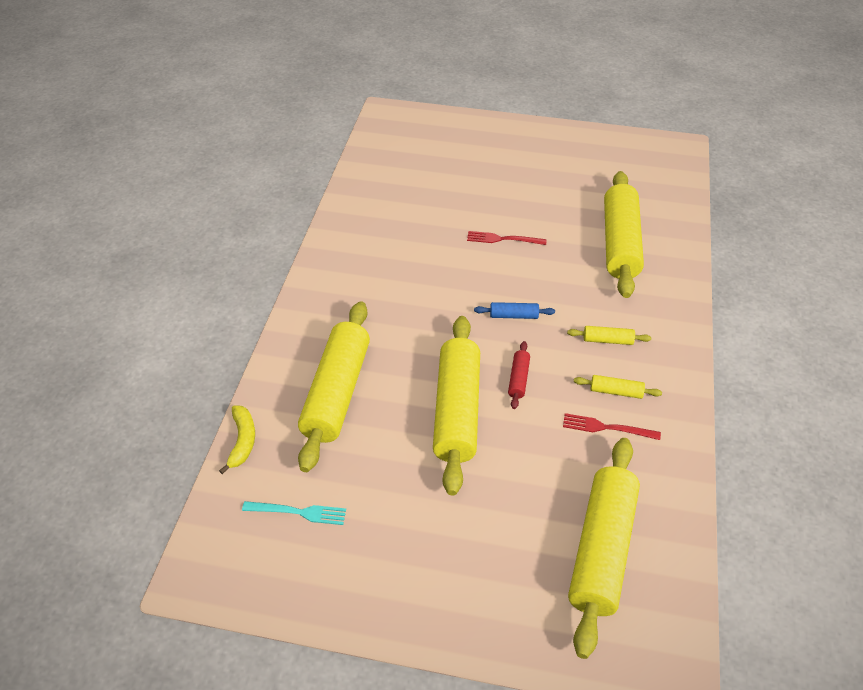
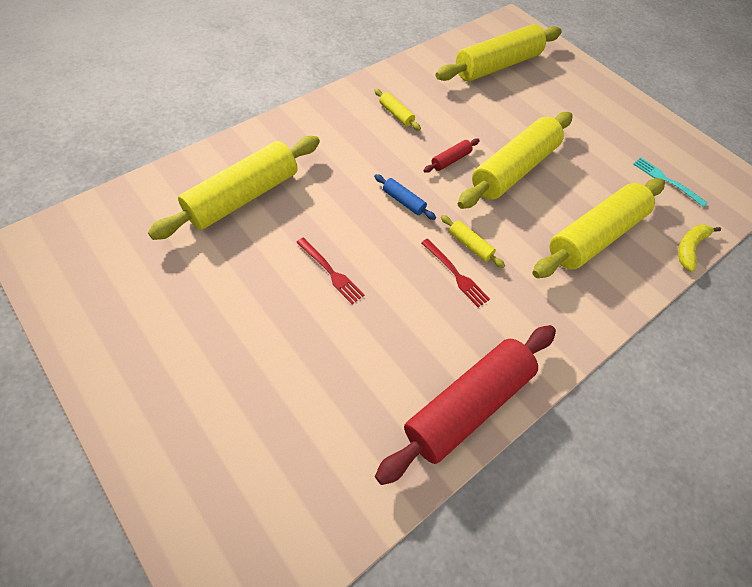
camera: 145 degrees left, 10 degrees up
red fork [563,413,661,440] -> red fork moved to [421,238,490,308]
yellow rolling pin [567,326,651,345] -> yellow rolling pin moved to [441,215,505,268]
none -> red rolling pin [375,325,556,485]

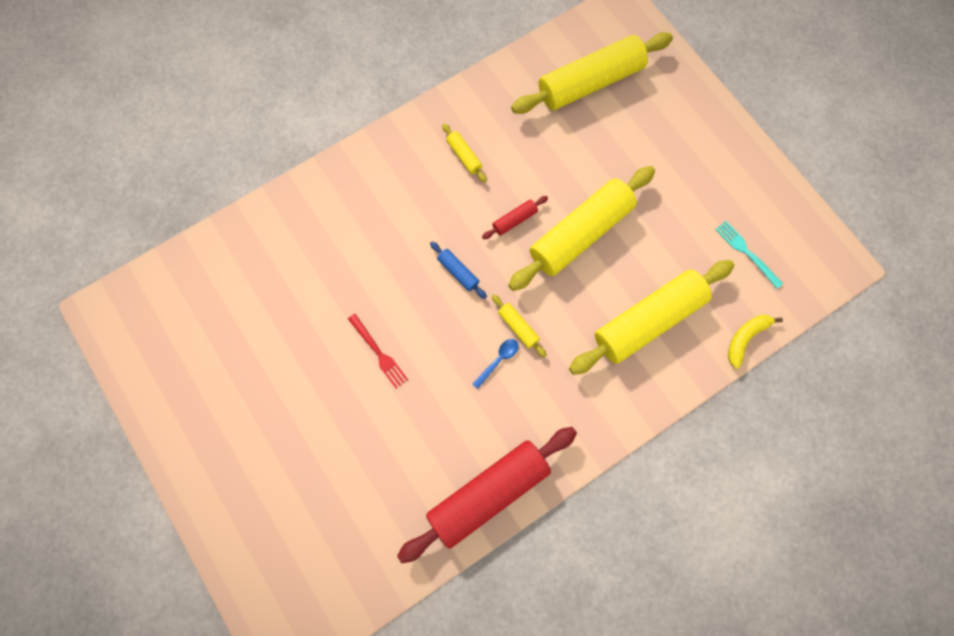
camera: 10 degrees right, 15 degrees up
yellow rolling pin [148,136,320,240] -> none
red fork [421,238,490,308] -> blue spoon [473,339,519,389]

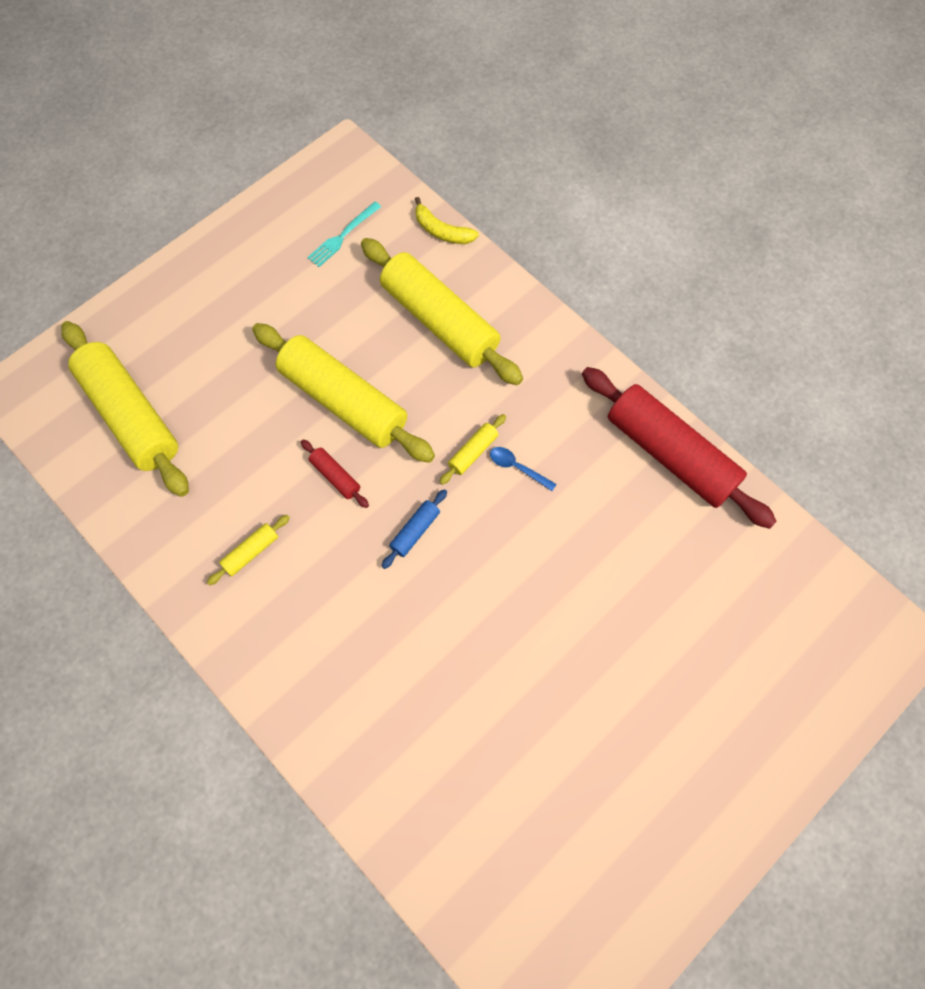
camera: 100 degrees left, 5 degrees down
red fork [348,314,408,388] -> none

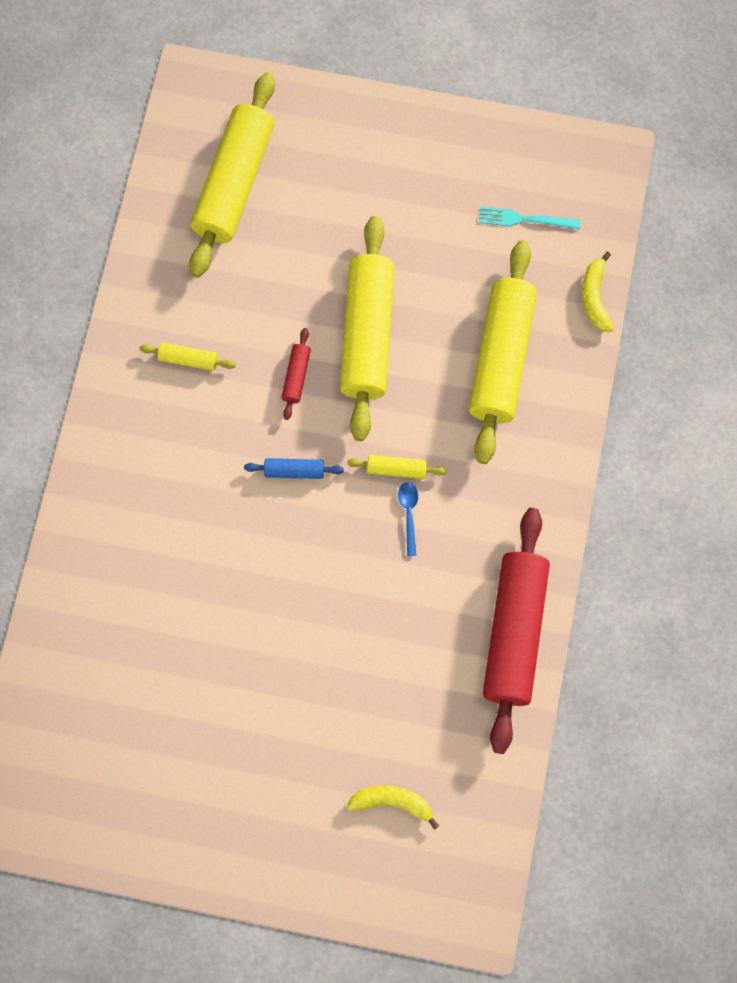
camera: 55 degrees right, 5 degrees up
none -> yellow banana [347,785,439,830]

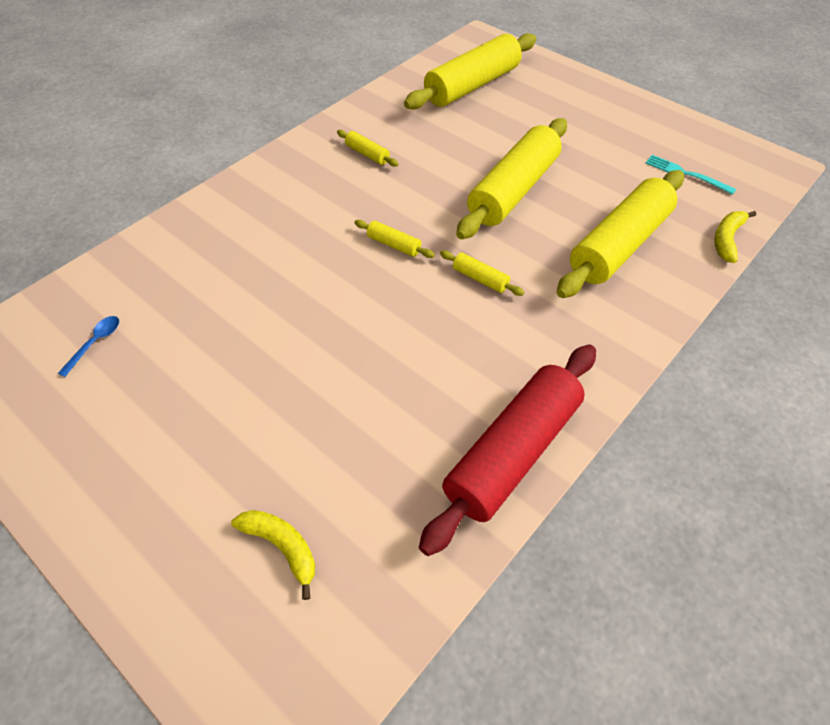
camera: 30 degrees right, 20 degrees down
blue rolling pin [244,458,344,479] -> yellow rolling pin [355,220,435,258]
red rolling pin [281,328,311,420] -> none
blue spoon [398,482,418,556] -> blue spoon moved to [58,316,119,377]

